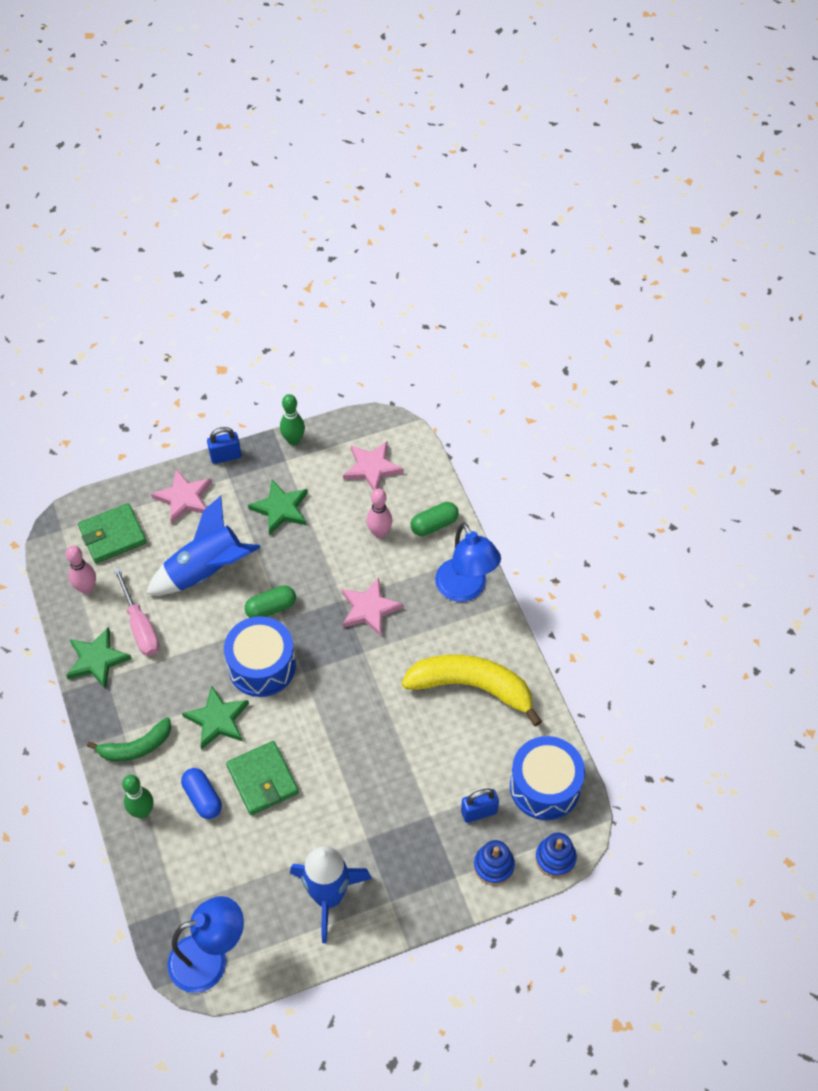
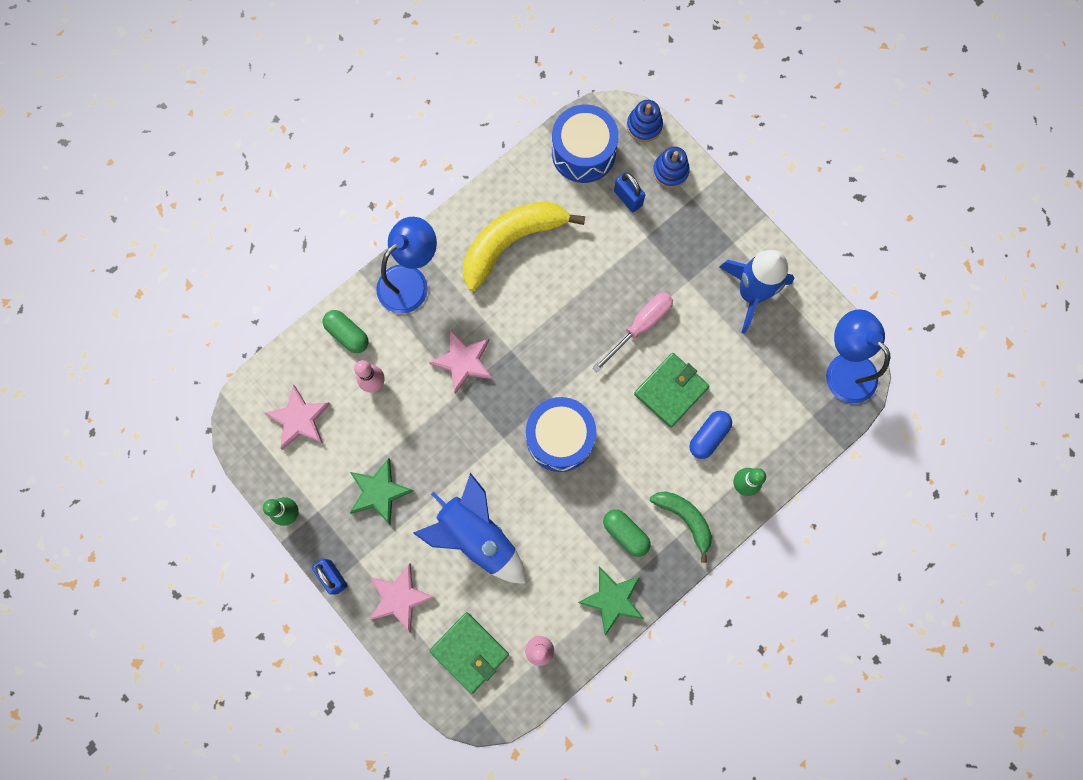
camera: 110 degrees left, 20 degrees up
pink screwdriver [113,567,159,656] -> pink screwdriver moved to [593,292,673,373]
green star [182,685,249,750] -> none
green capsule [245,585,296,618] -> green capsule moved to [603,509,651,557]
yellow banana [402,654,542,727] -> yellow banana turned 60 degrees clockwise [463,201,585,291]

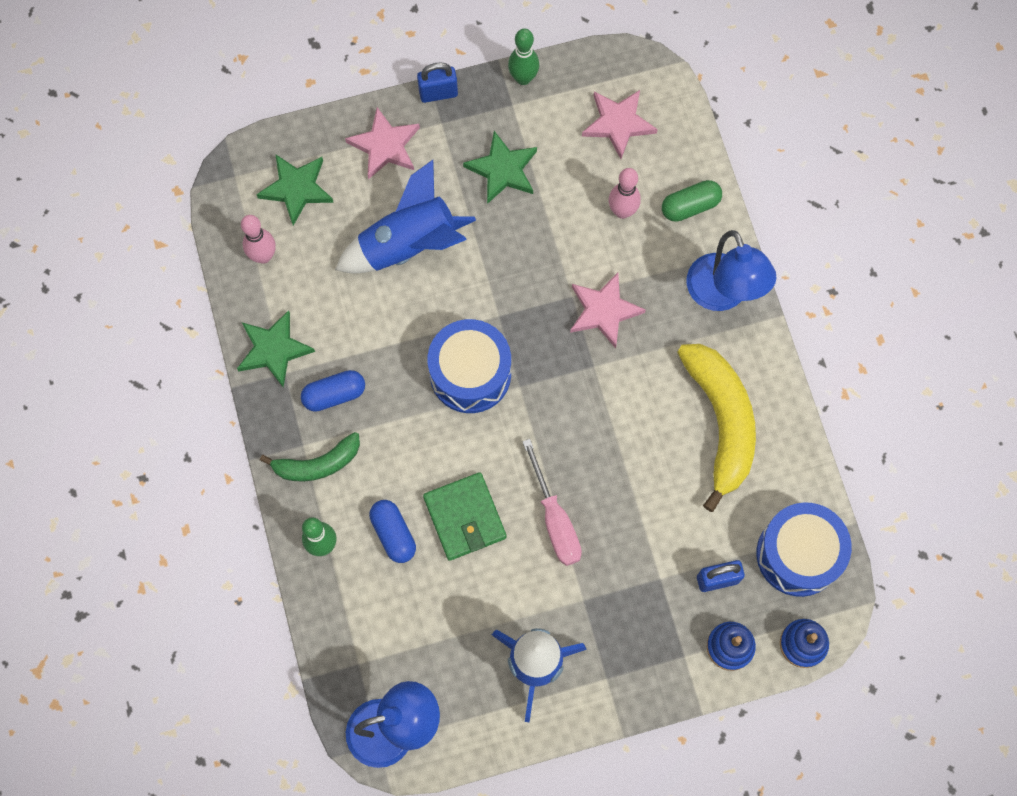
camera: 115 degrees right, 5 degrees down
green wallet [430,612,509,694] -> green star [256,154,334,226]
green capsule [603,509,651,557] -> blue capsule [301,370,365,412]

